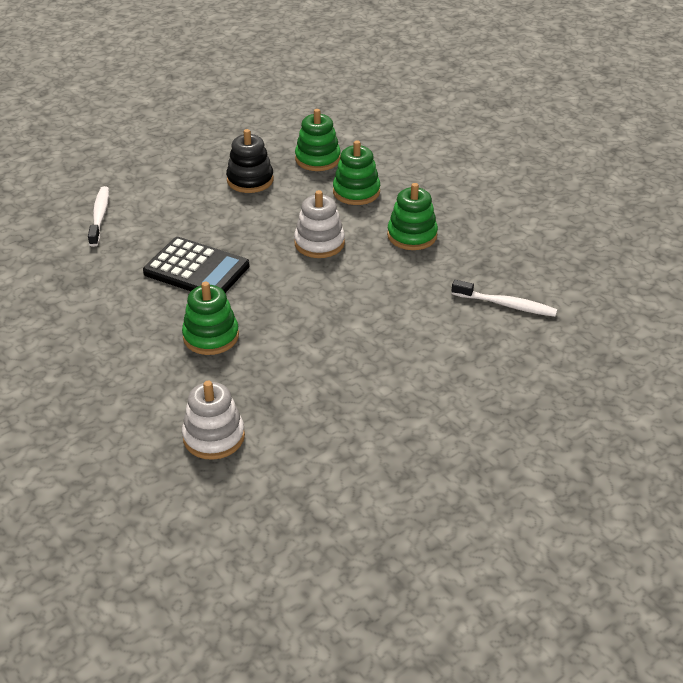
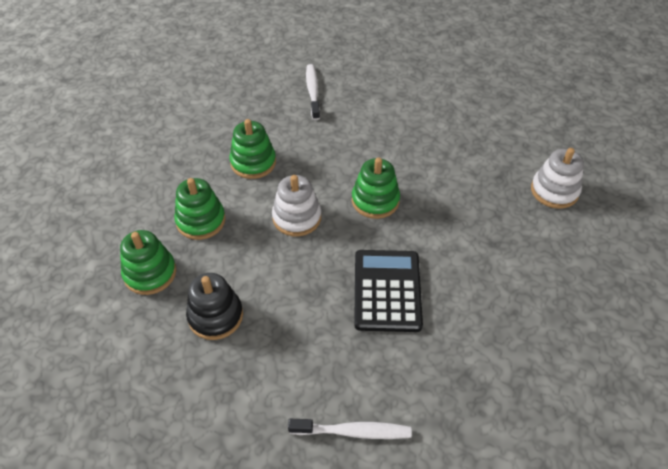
camera: 115 degrees left, 10 degrees up
white toothbrush [88,186,109,247] -> white toothbrush turned 150 degrees counterclockwise [288,419,412,439]
green stacking toy [182,282,239,355] -> green stacking toy moved to [352,157,400,219]

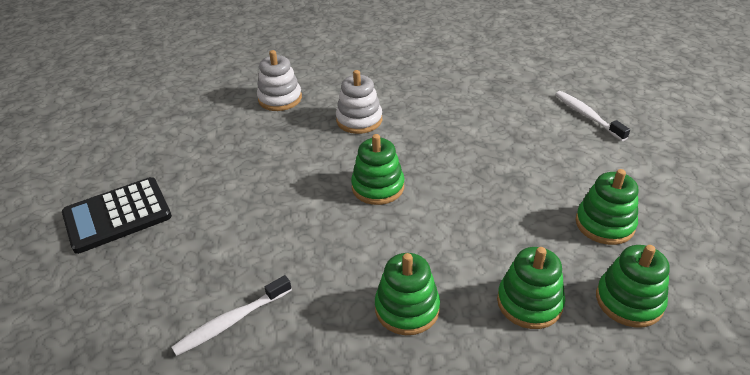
camera: 120 degrees left, 10 degrees down
black stacking toy [186,273,243,340] -> green stacking toy [576,169,638,245]
white stacking toy [272,175,321,236] -> white stacking toy moved to [336,70,382,134]
black calculator [354,250,423,332] -> black calculator moved to [62,177,172,254]

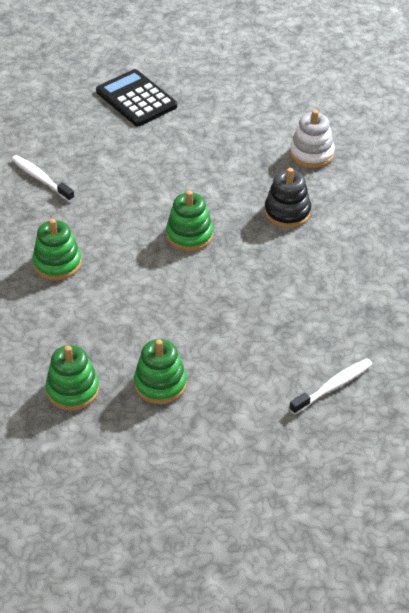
camera: 80 degrees right, 5 degrees up
white stacking toy [336,70,382,134] -> black stacking toy [264,168,311,228]
green stacking toy [497,247,565,329] -> none

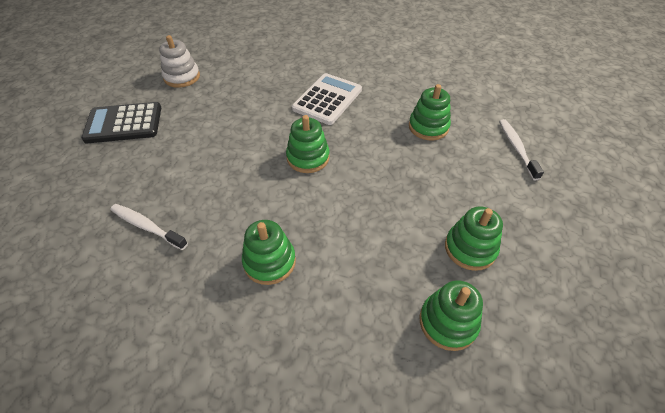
camera: 60 degrees left, 5 degrees up
white toothbrush [11,155,75,202] -> white toothbrush turned 45 degrees clockwise [110,204,188,250]
black stacking toy [264,168,311,228] -> white calculator [292,73,362,125]
white stacking toy [290,110,335,168] -> white stacking toy moved to [159,35,200,88]
none -> green stacking toy [409,84,451,140]

